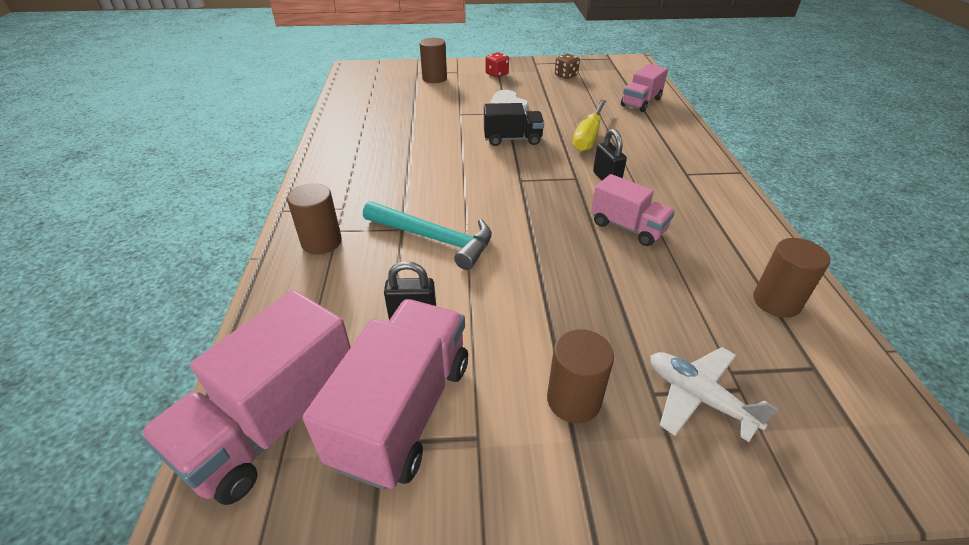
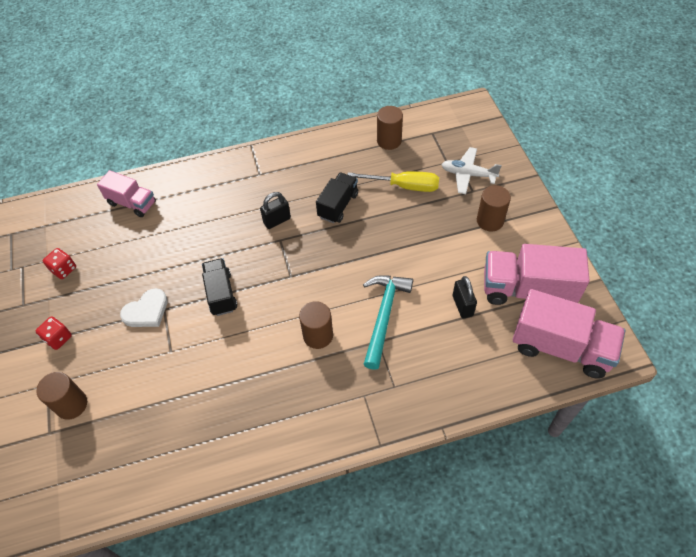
camera: 100 degrees left, 15 degrees up
brown cylinder [287,183,342,254] -> brown cylinder moved to [299,301,333,349]
brown dice [555,54,580,79] -> red dice [43,248,76,279]
yellow screwdriver [573,100,607,152] -> yellow screwdriver moved to [347,171,439,192]
pink truck [591,174,675,246] -> black truck [316,172,358,223]
white plane [650,347,779,442] -> white plane turned 75 degrees clockwise [441,147,502,194]

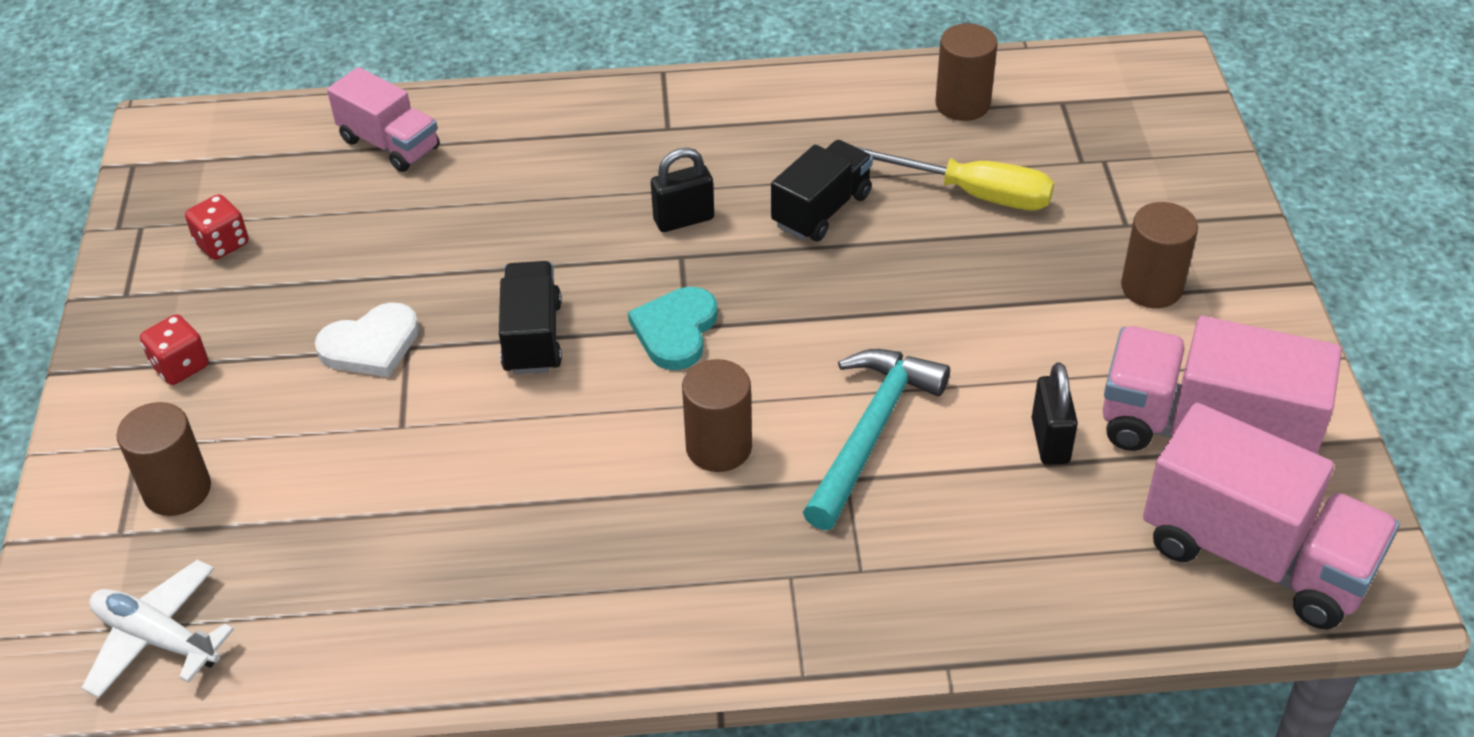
camera: 10 degrees right, 10 degrees down
white plane [441,147,502,194] -> white plane moved to [82,559,234,698]
none -> turquoise heart [628,287,718,370]

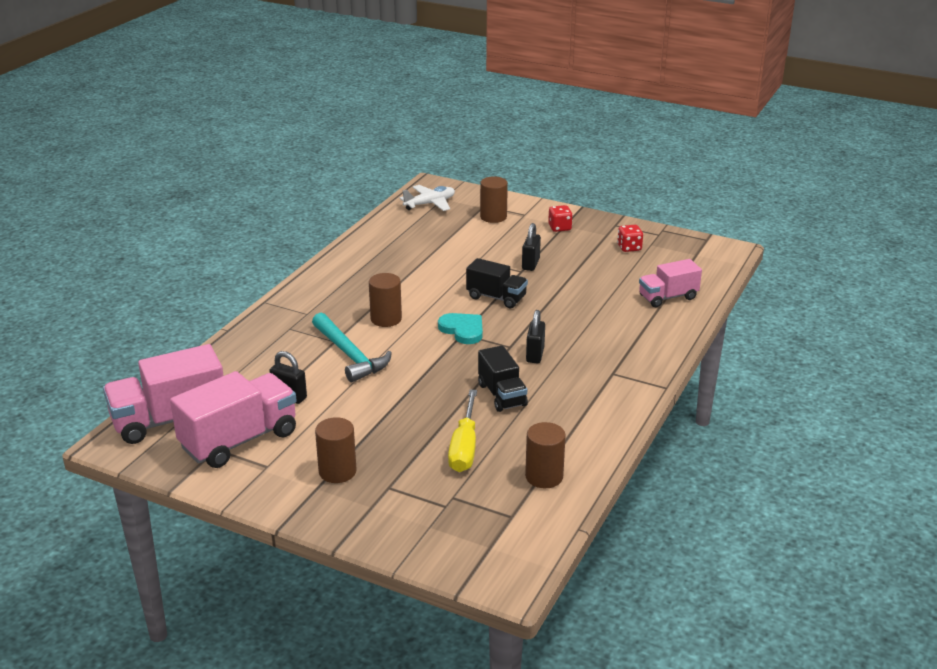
camera: 120 degrees right, 15 degrees down
white heart [315,302,419,377] -> black padlock [522,223,541,271]
yellow screwdriver [856,147,1054,210] -> yellow screwdriver turned 45 degrees counterclockwise [448,390,477,472]

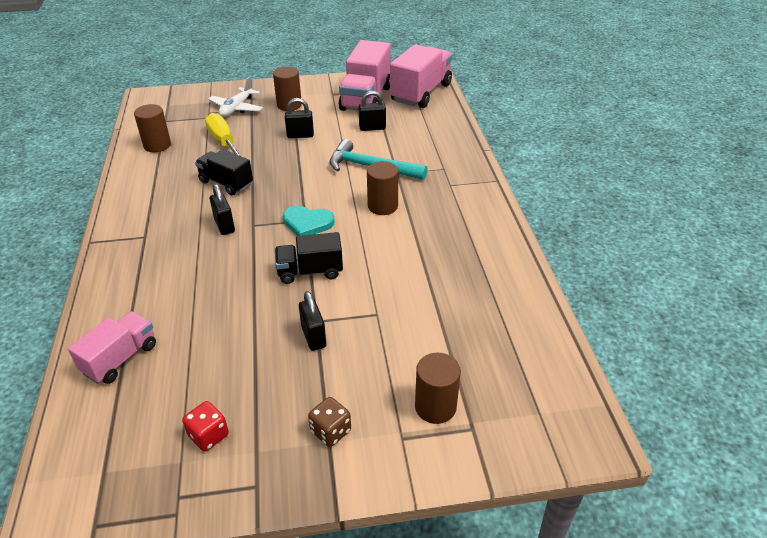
camera: 145 degrees right, 10 degrees up
white plane [400,185,455,211] -> white plane moved to [208,77,263,117]
red dice [548,205,573,232] -> brown dice [308,397,351,447]
none -> black padlock [285,98,314,138]

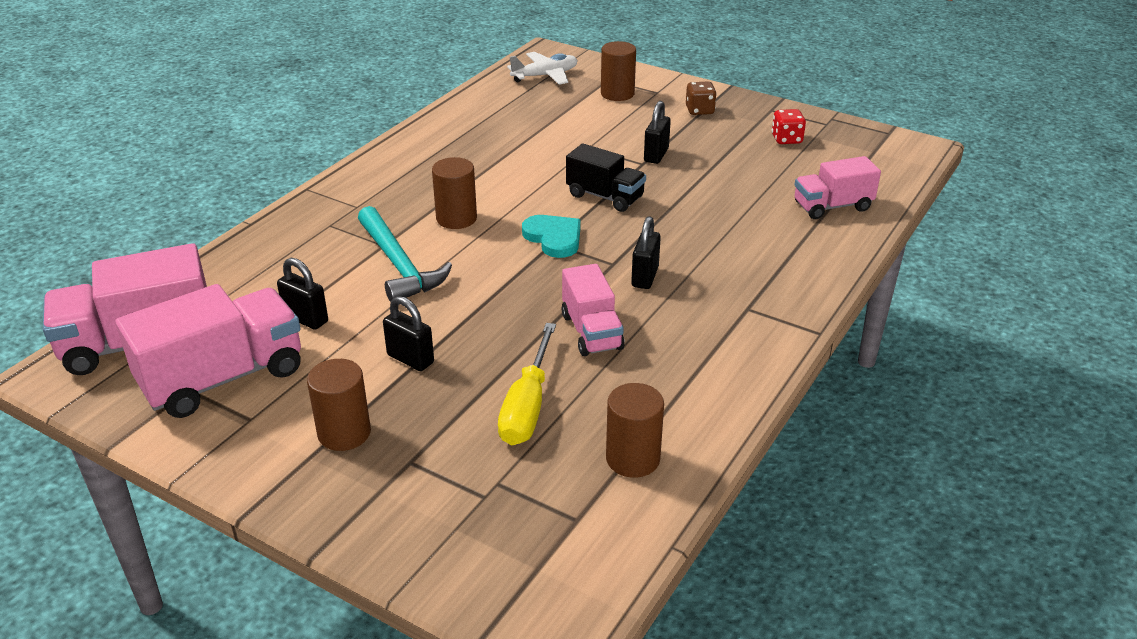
camera: 140 degrees left, 5 degrees down
black truck [195,149,253,195] -> pink truck [562,264,624,356]
white plane [208,77,263,117] -> white plane moved to [507,52,578,85]

